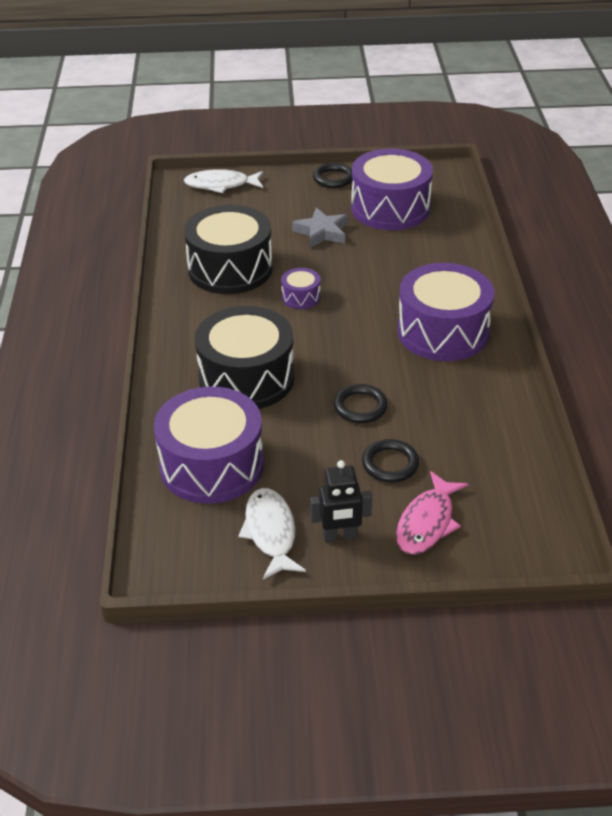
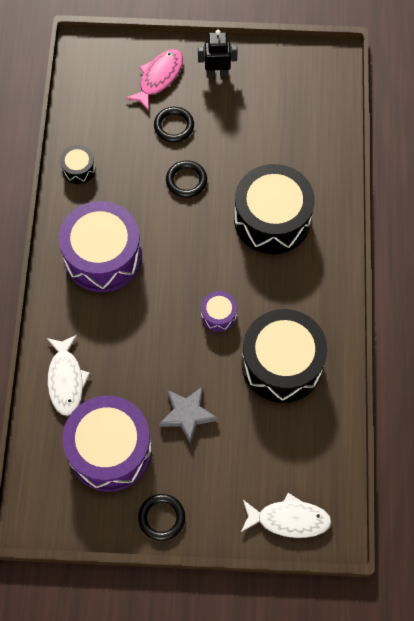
camera: 175 degrees left, 25 degrees up
purple drum [154,387,264,504] -> none
white fish [238,488,306,579] -> white fish moved to [47,335,90,416]
none -> black drum [60,145,96,184]

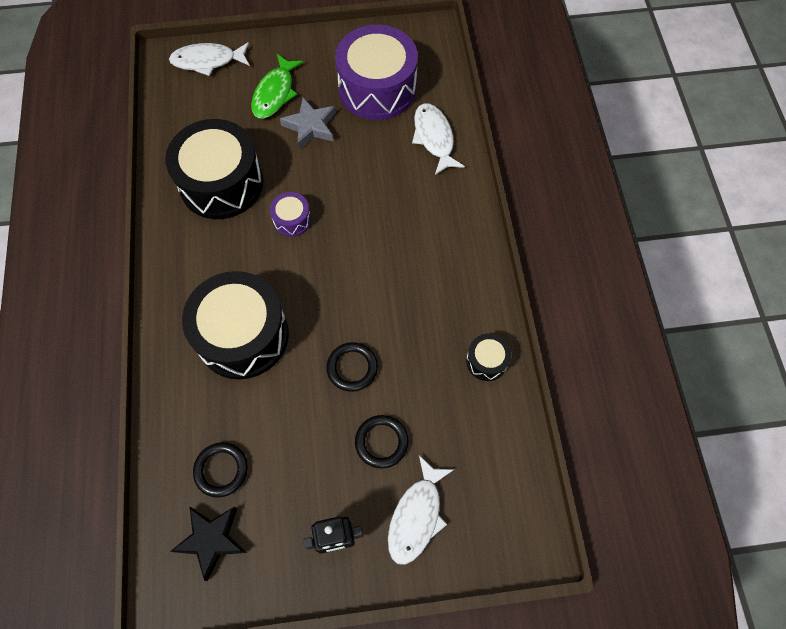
camera: 170 degrees right, 0 degrees up
purple drum [59,201,142,292] -> none
pink fish [126,49,183,111] -> white fish [388,455,454,565]
black ring [138,494,185,541] -> black ring moved to [193,442,248,498]
none -> black star [170,506,247,581]
none -> green fish [251,54,304,118]

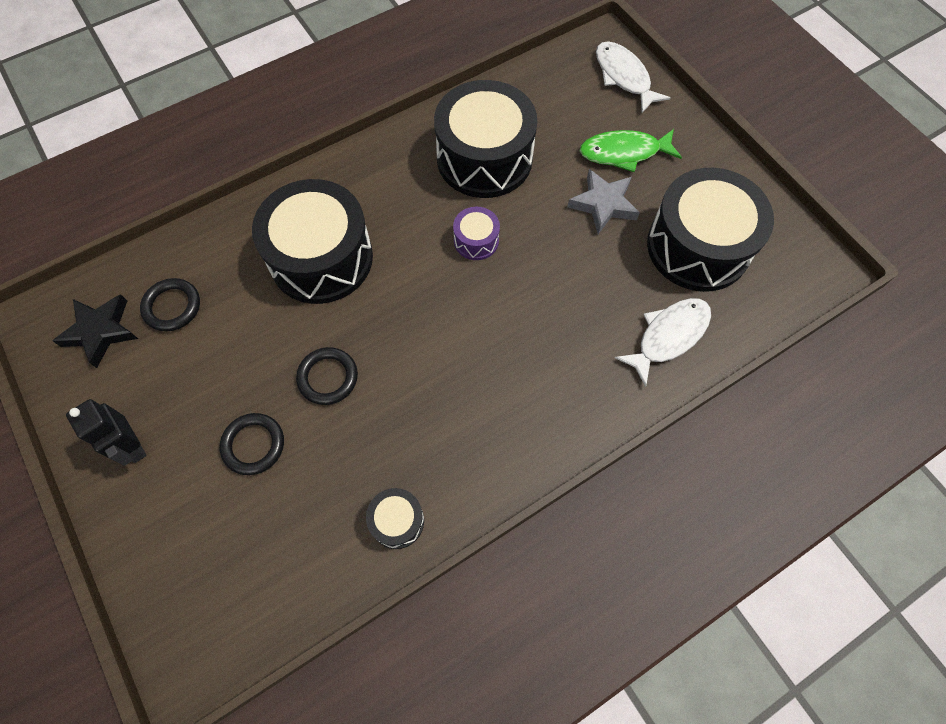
camera: 65 degrees right, 0 degrees up
purple drum [335,25,418,120] -> black drum [647,168,774,292]
white fish [388,455,454,565] -> none

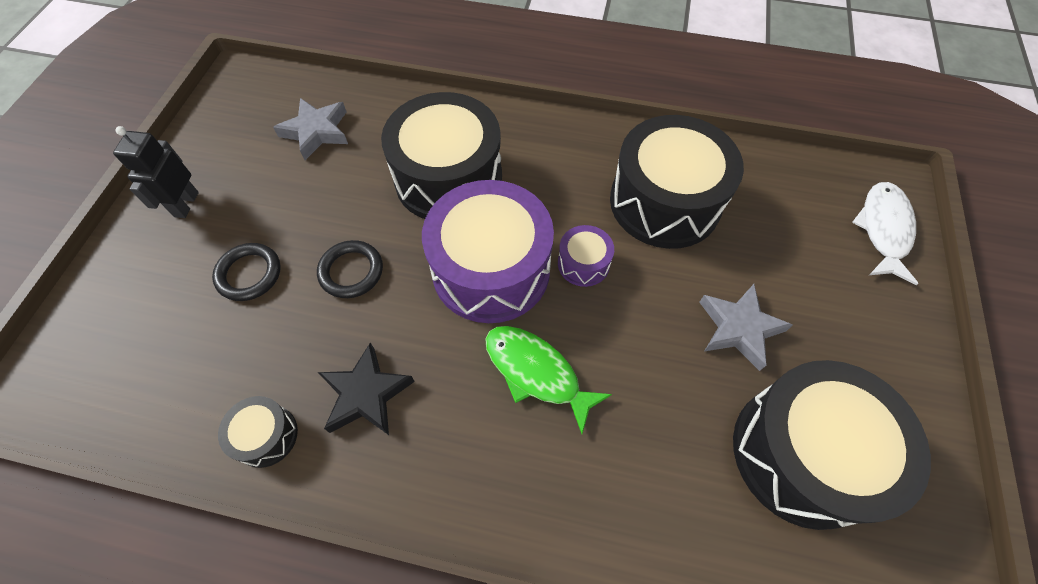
camera: 45 degrees right, 5 degrees down
black star [53,294,138,368] -> black star moved to [318,343,415,435]
black ring [140,278,200,331] -> grey star [273,98,348,160]
green fish [580,129,682,172] -> green fish moved to [485,326,612,434]
white fish [615,298,711,387] -> none
none -> purple drum [422,180,554,323]

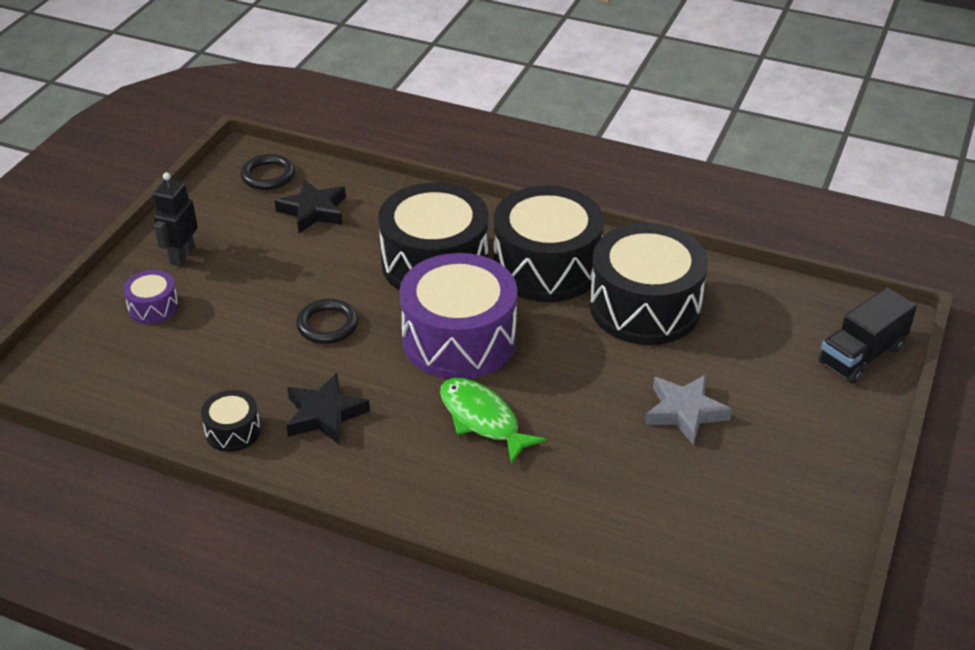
camera: 10 degrees right, 20 degrees down
black ring [212,243,281,301] -> black ring moved to [241,154,295,190]
grey star [273,98,348,160] -> black star [275,179,346,233]
purple drum [558,225,614,287] -> purple drum moved to [123,270,179,324]
black drum [733,360,931,530] -> black drum moved to [493,185,604,302]
white fish [852,182,918,285] -> black truck [818,287,917,383]

